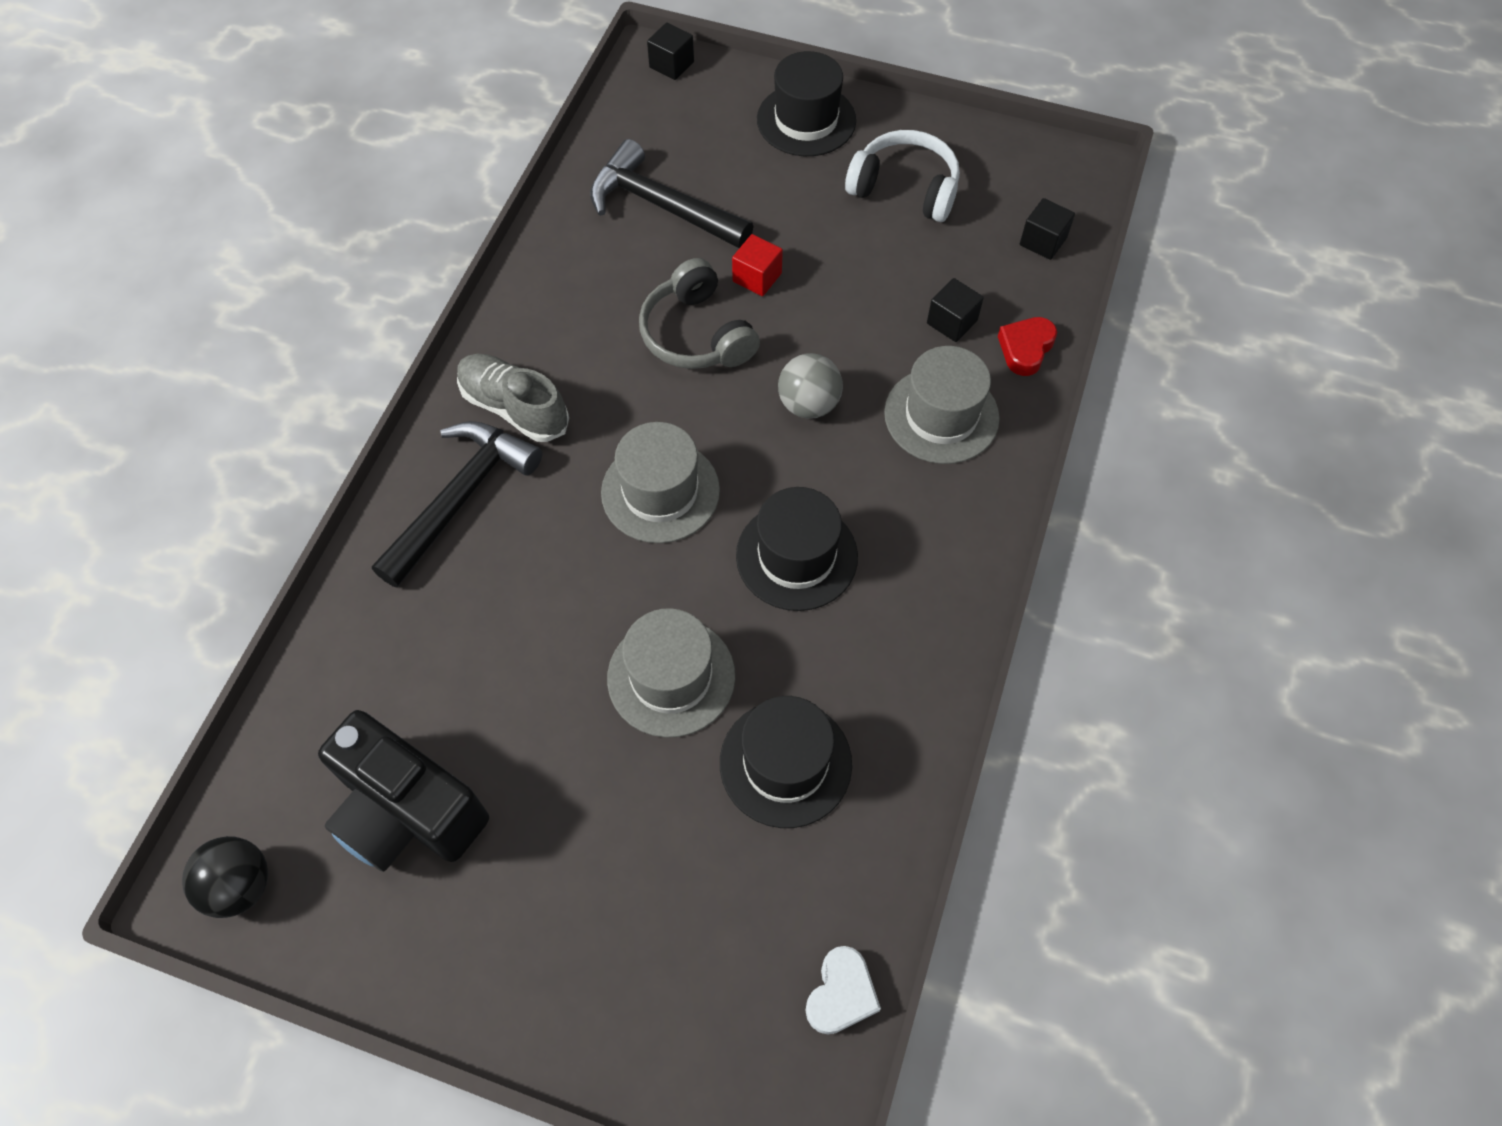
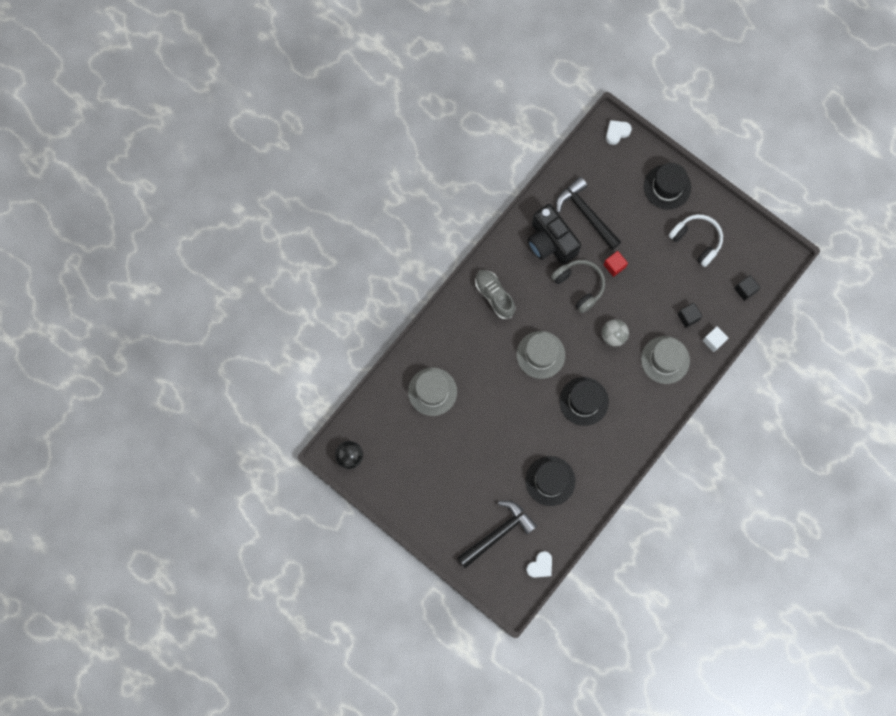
camera: 20 degrees right, 15 degrees up
black camera [318,710,489,872] -> black camera moved to [528,204,581,264]
black hammer [372,421,542,588] -> black hammer moved to [457,501,537,568]
grey hat [607,608,735,738] -> grey hat moved to [408,368,457,416]
grey headphones [639,258,760,369] -> grey headphones turned 150 degrees clockwise [551,260,605,313]
black cube [647,22,694,80] -> white heart [606,120,632,145]
red heart [998,317,1057,376] -> white cube [702,326,728,352]

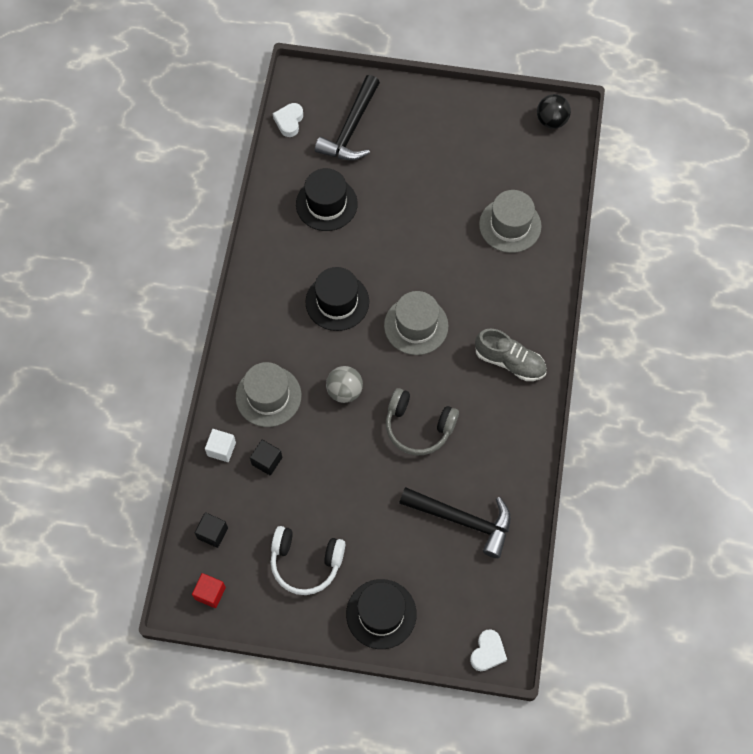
camera: 150 degrees right, 10 degrees down
black camera [528,204,581,264] -> none
red cube [603,251,628,277] -> red cube moved to [192,573,226,608]

